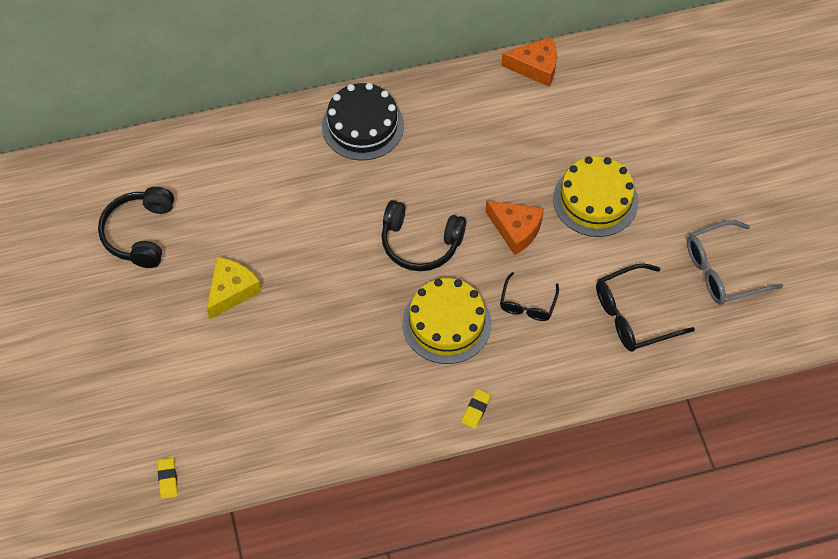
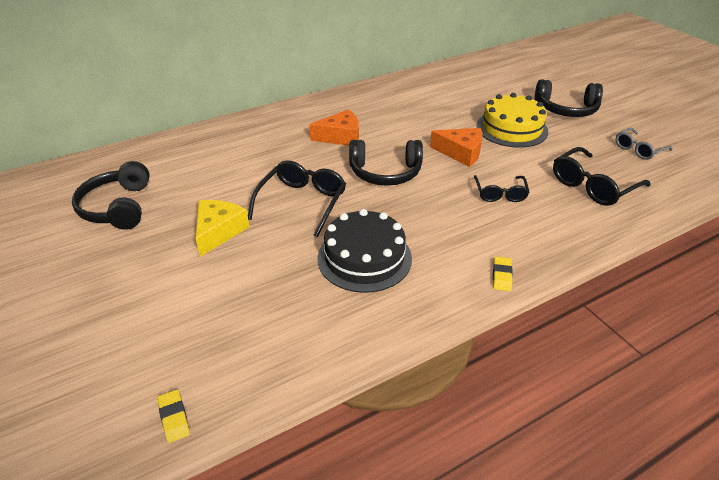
camera: 15 degrees left, 20 degrees down
black cake [322,83,404,160] -> black cake moved to [317,209,412,293]
yellow cake [402,278,491,364] -> none
orange cheese [501,37,557,87] -> orange cheese moved to [309,109,359,146]
grey glasses [687,220,783,305] -> grey glasses [615,128,672,160], size x0.63
none -> black glasses [248,160,346,237]
none -> black headphones [535,79,603,117]

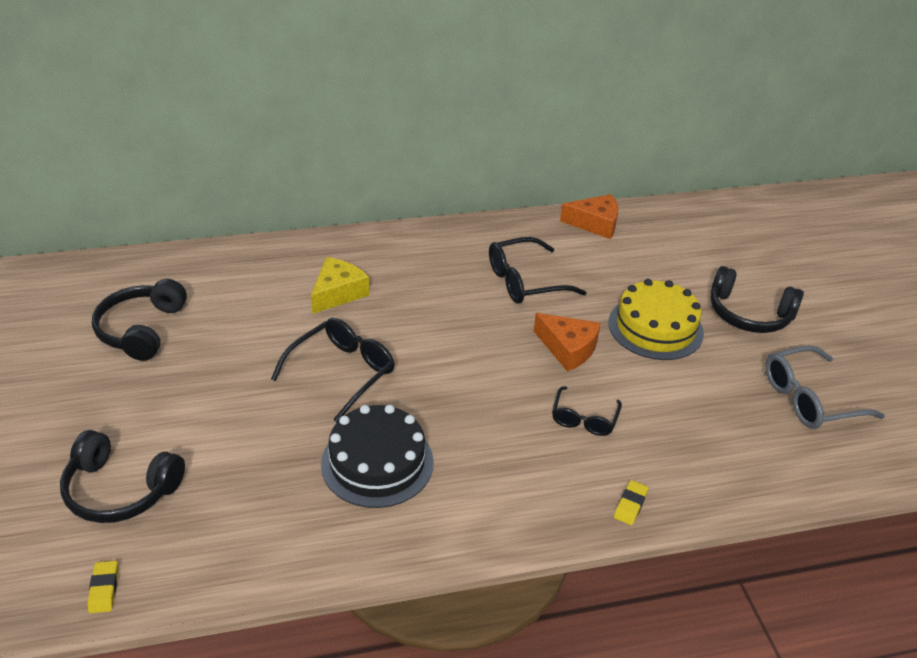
camera: 15 degrees right, 0 degrees up
yellow cheese [196,200,249,257] -> yellow cheese moved to [311,257,370,314]
orange cheese [309,109,359,146] -> orange cheese moved to [560,194,618,239]
black headphones [349,140,423,186] -> black headphones moved to [60,430,185,523]
yellow eraser [493,257,513,291] -> yellow eraser moved to [614,480,649,525]
black glasses [553,147,651,206] -> black glasses moved to [489,237,587,304]
grey glasses [615,128,672,160] -> grey glasses [765,345,885,429], size x1.59

